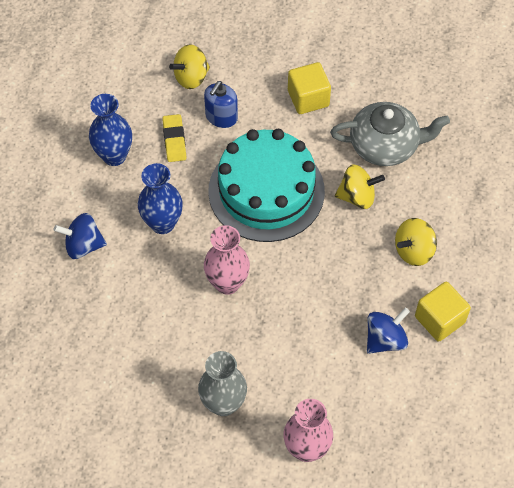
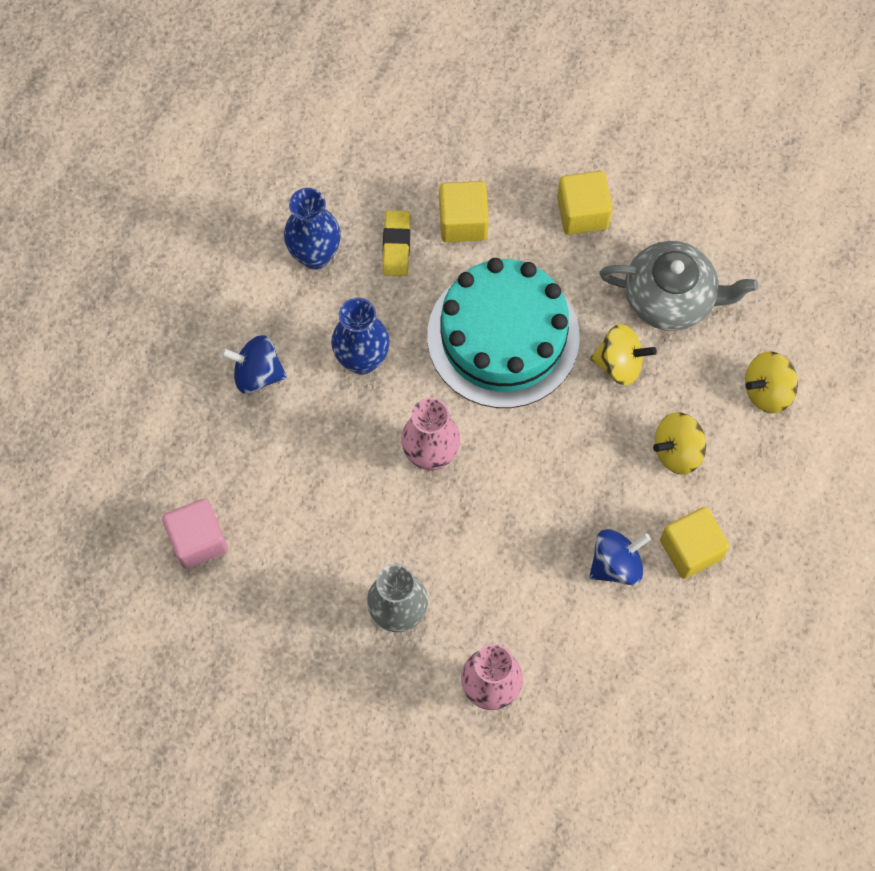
camera: 10 degrees right, 10 degrees up
yellow spinning top [169,44,210,89] -> yellow spinning top moved to [745,352,798,413]
blue soap dispenser [204,81,238,128] -> yellow cube [439,181,489,242]
none -> pink cube [162,498,228,569]

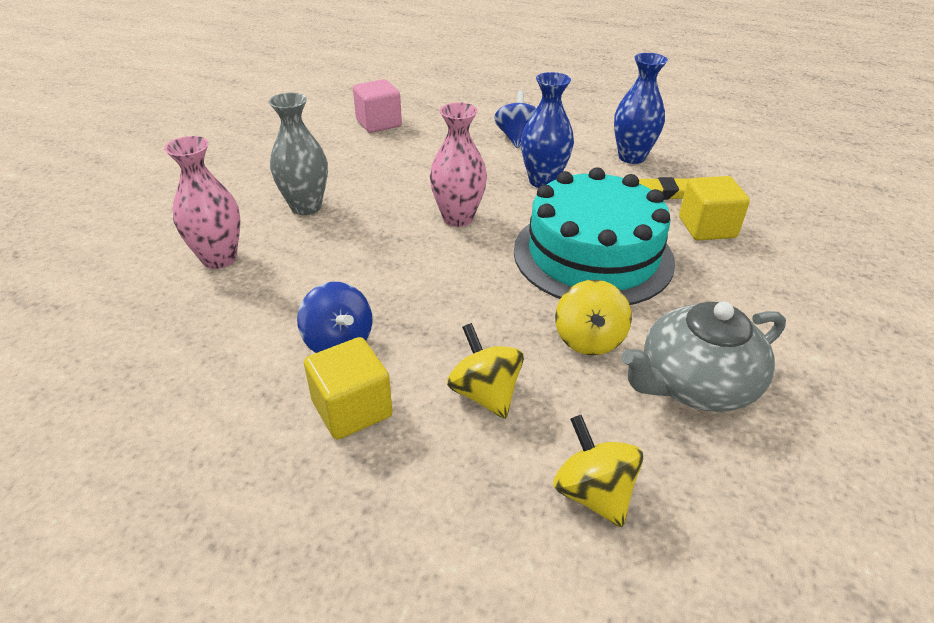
camera: 85 degrees right, 30 degrees down
yellow cube [557,171,612,235] -> none
grey teapot [599,241,758,331] -> grey teapot turned 60 degrees clockwise [621,301,786,412]

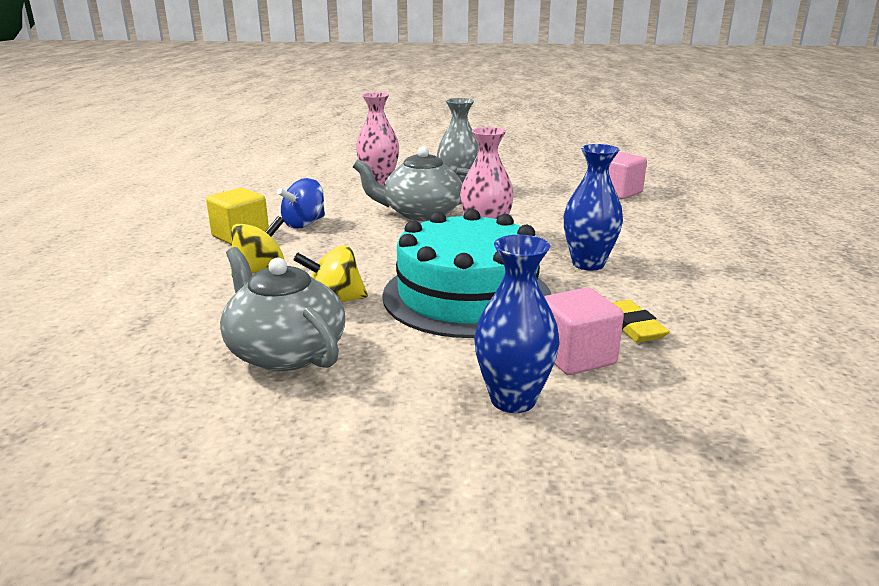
camera: 75 degrees right, 15 degrees down
blue spinning top [494,91,536,148] -> none
yellow spinning top [553,415,643,527] -> none
blue vase [614,53,668,164] -> blue vase moved to [474,235,560,413]
yellow cube [679,176,750,241] -> pink cube [544,288,624,375]
none -> grey teapot [353,146,470,221]

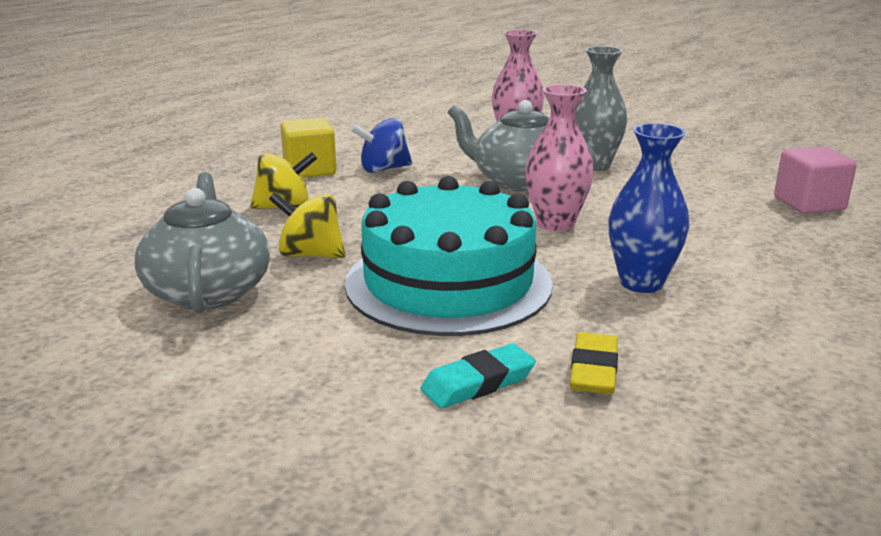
camera: 30 degrees right, 0 degrees up
blue vase [474,235,560,413] -> none
pink cube [544,288,624,375] -> turquoise eraser [421,343,536,409]

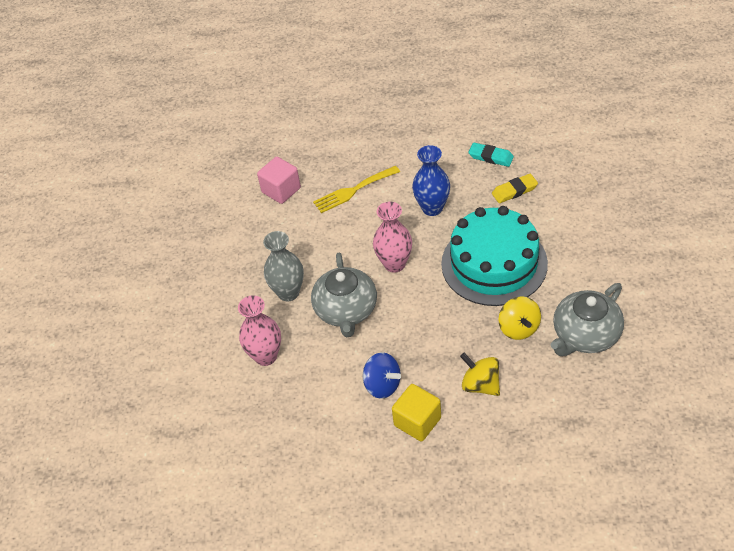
camera: 120 degrees left, 25 degrees up
turquoise eraser [421,343,536,409] -> turquoise eraser moved to [468,143,514,167]
none -> yellow fork [313,166,400,213]

